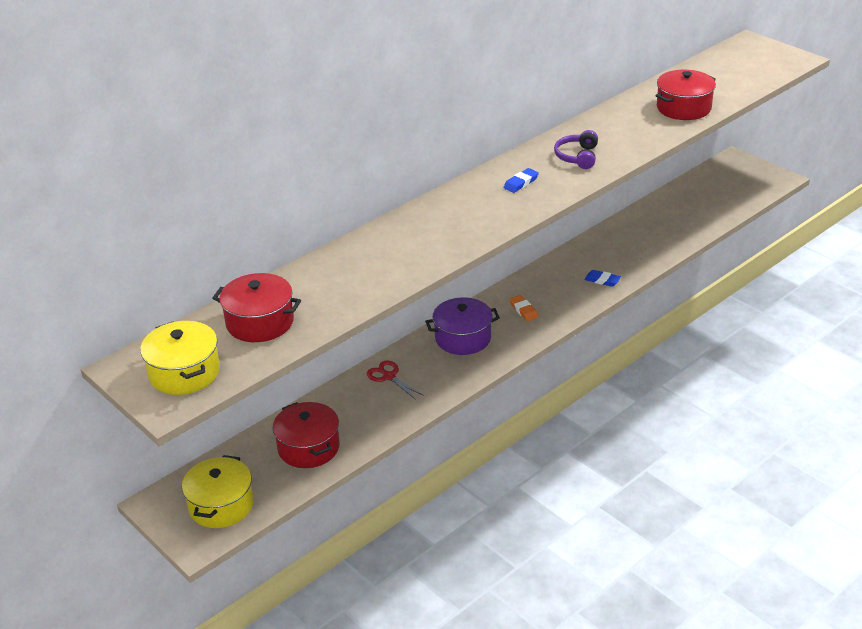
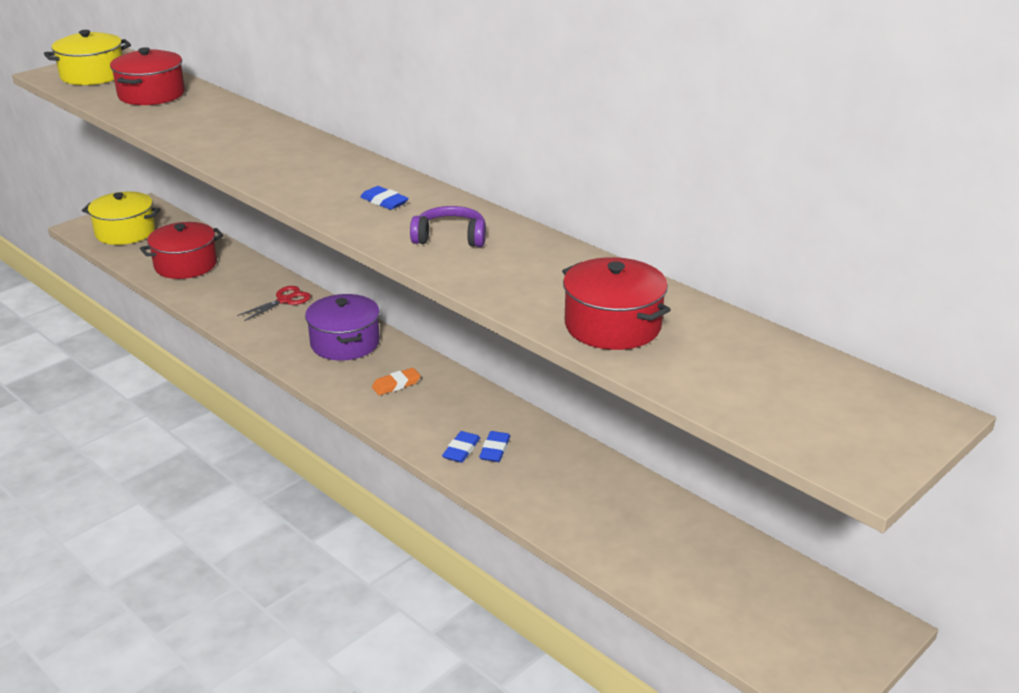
camera: 85 degrees right, 5 degrees down
none -> blue eraser [479,431,510,462]

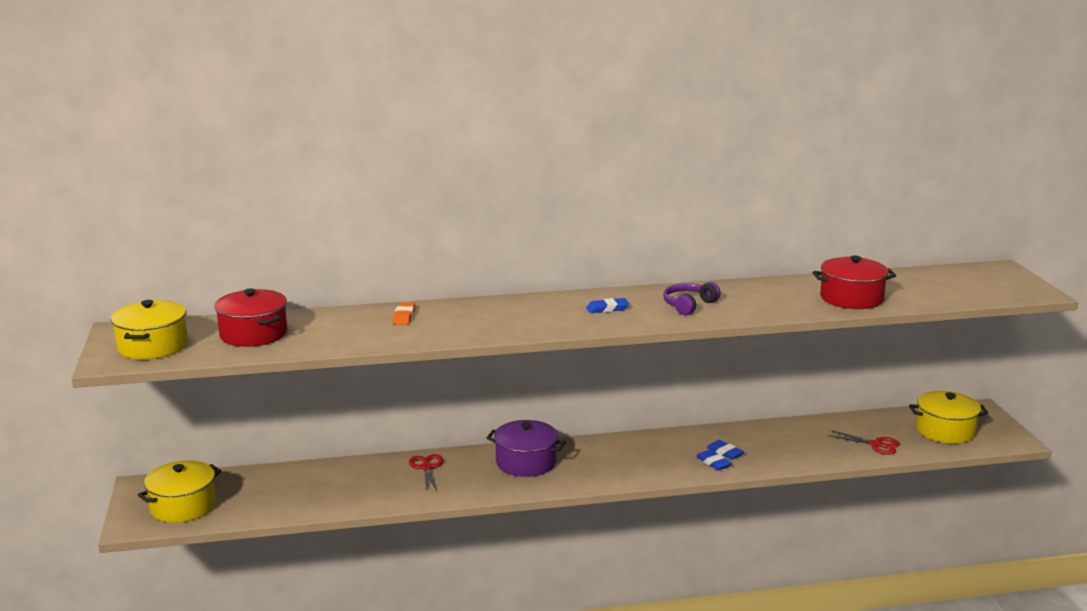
camera: 55 degrees left, 10 degrees down
red pot [140,222,223,279] -> none
orange eraser [372,368,421,395] -> orange eraser moved to [393,302,415,325]
none -> red scissors [828,430,900,455]
none -> yellow pot [909,391,988,444]

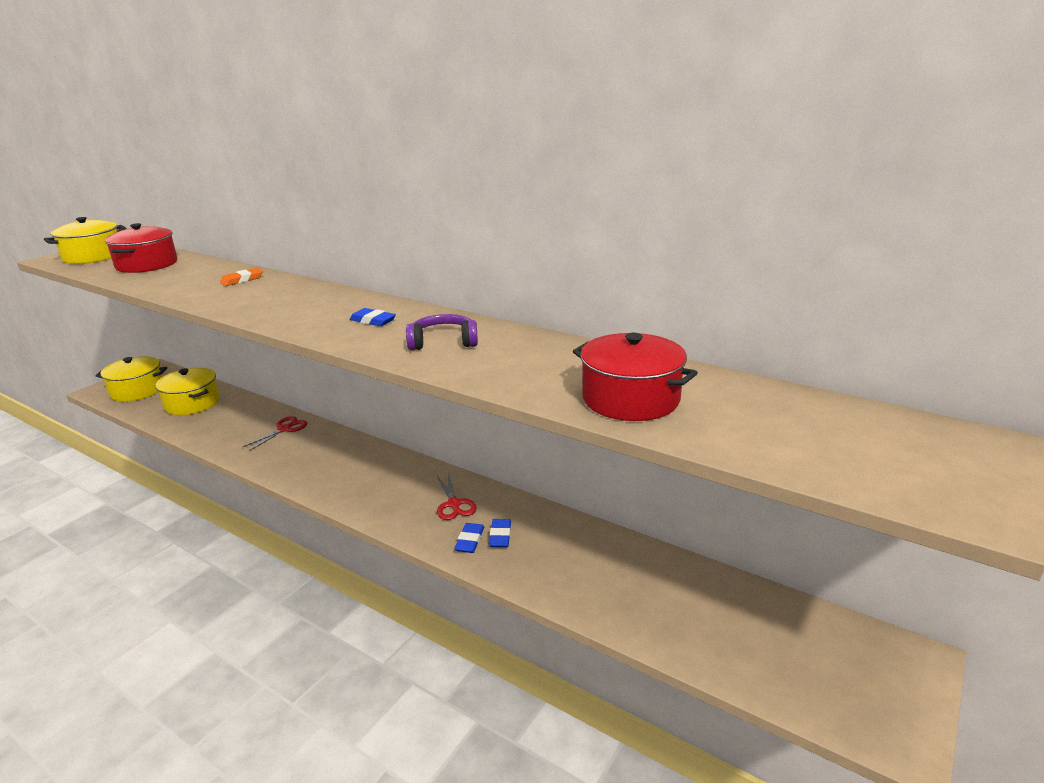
camera: 45 degrees right, 5 degrees up
purple pot [487,420,566,477] -> none
red scissors [828,430,900,455] -> red scissors moved to [437,473,477,520]
yellow pot [909,391,988,444] -> yellow pot moved to [156,367,220,415]

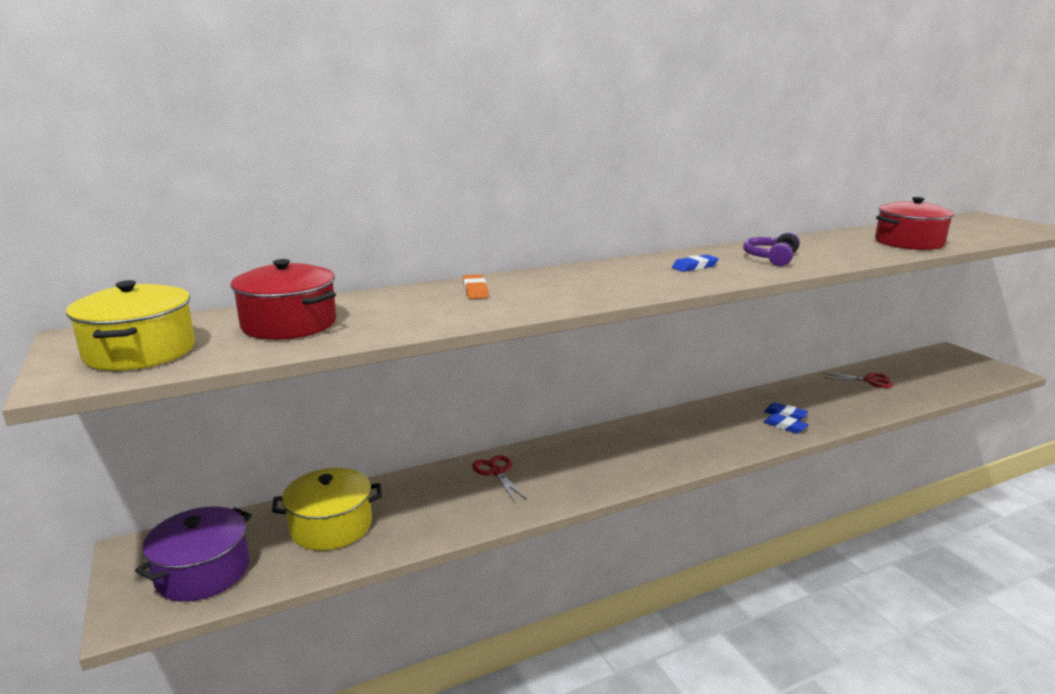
camera: 60 degrees left, 5 degrees down
yellow pot [95,356,167,402] -> purple pot [135,507,252,602]
red scissors [437,473,477,520] -> red scissors moved to [822,373,893,388]

